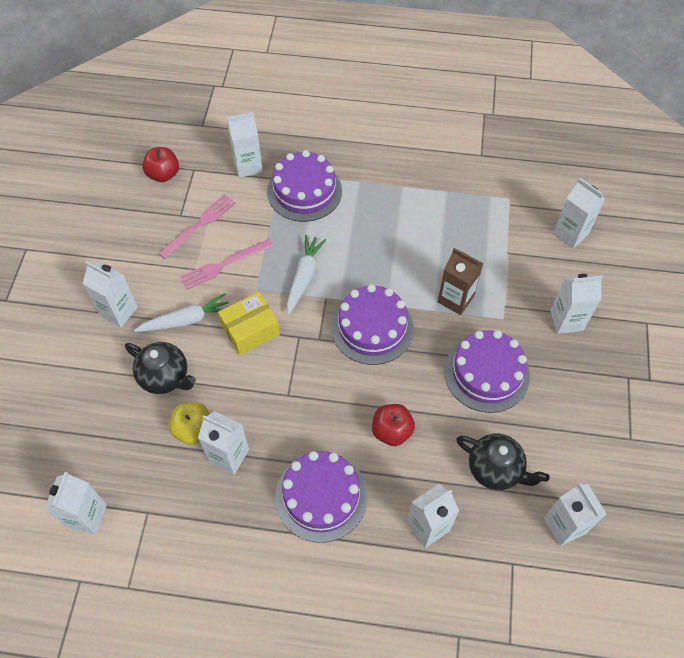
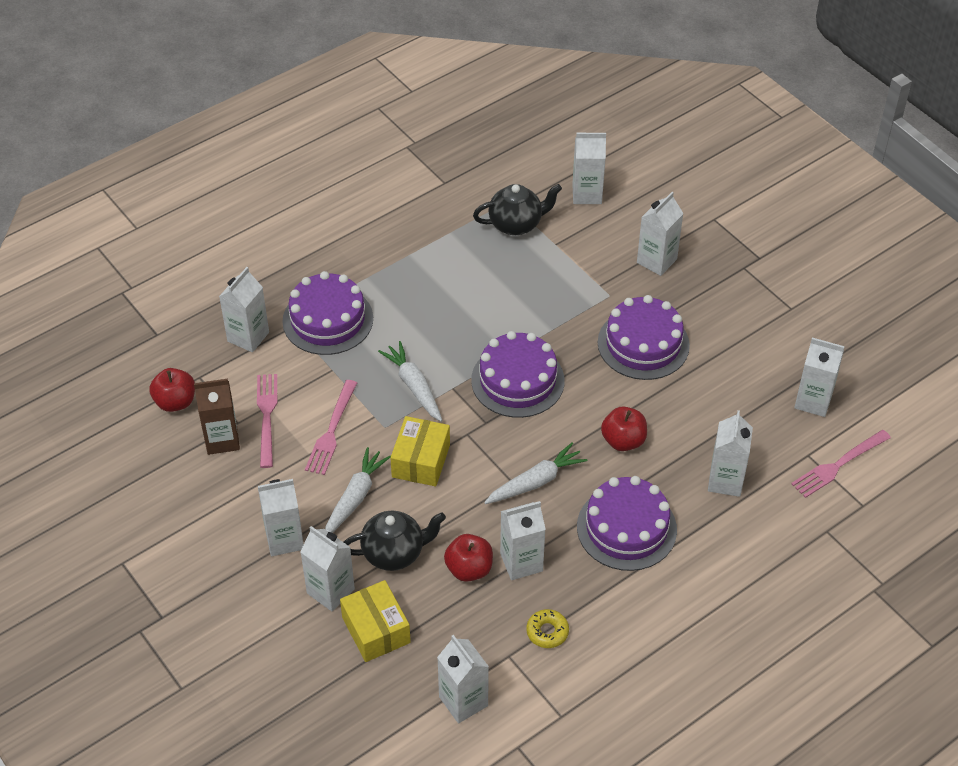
camera: 45 degrees left, 10 degrees down
yellow apple [169,402,210,445] -> red apple [444,534,493,582]
brown carton [438,248,484,315] -> brown carton moved to [194,379,240,455]
black teapot [456,433,550,490] -> black teapot moved to [473,184,562,235]
none -> white carton [300,526,355,611]
none -> yellow box [340,580,411,662]
none -> white carrot [484,443,587,504]
none -> yellow donut [526,609,569,648]
none -> pink fork [791,430,891,498]

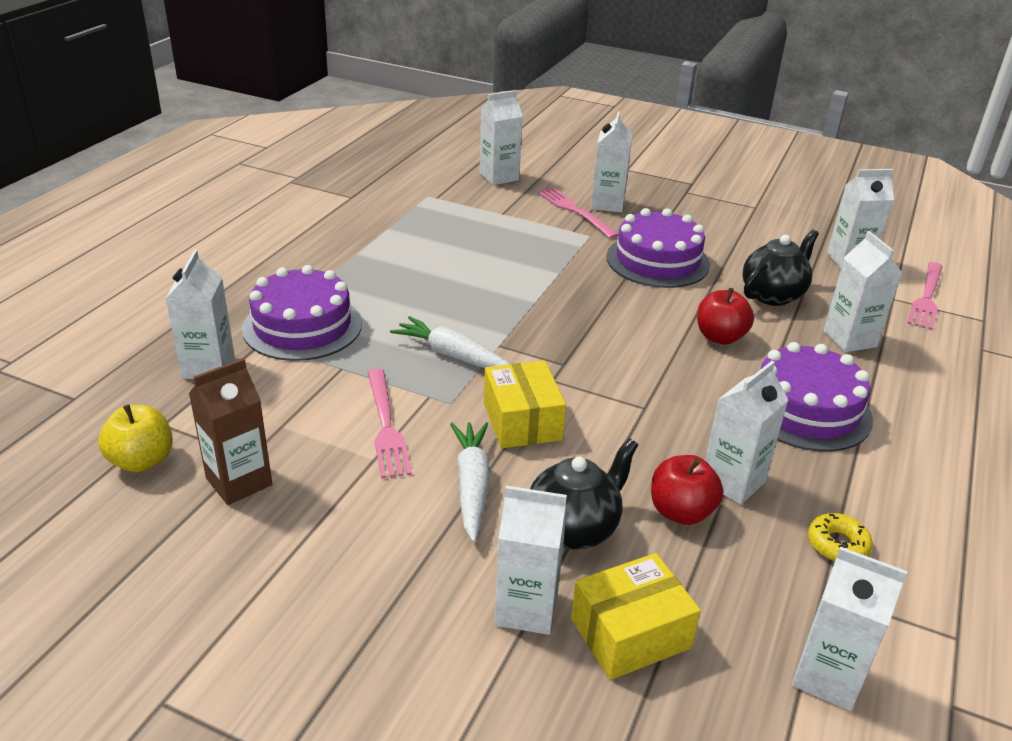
camera: 30 degrees left, 15 degrees down
red apple [149,368,195,412] -> yellow apple [98,404,173,472]
pink fork [257,374,277,468] -> pink fork moved to [537,187,619,239]
white carton [258,479,304,556] -> none
yellow box [340,580,411,662] -> yellow box turned 60 degrees counterclockwise [571,553,701,680]
purple cake [471,331,565,418] -> none
black teapot [473,184,562,235] -> black teapot moved to [742,229,819,306]
white carrot [484,443,587,504] -> none

